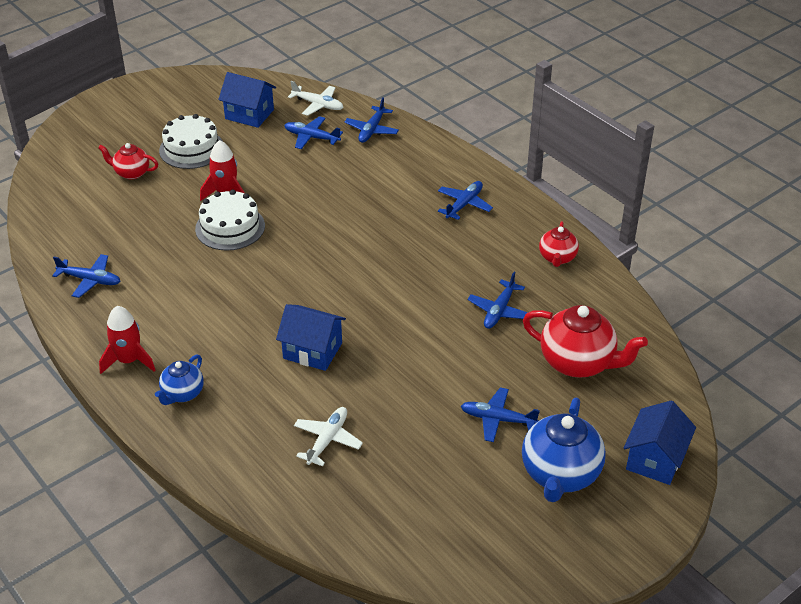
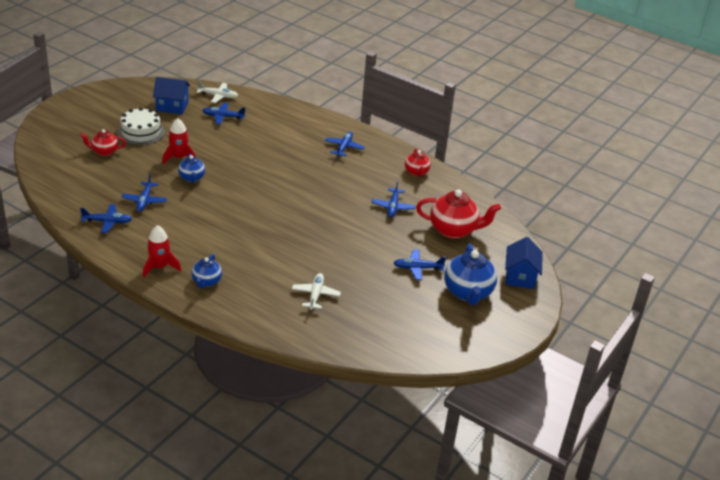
camera: 20 degrees left, 5 degrees down
white cake [195,190,265,251] -> blue teapot [178,153,205,183]
blue house [276,304,346,371] -> none
blue plane [344,97,399,143] -> blue plane moved to [122,174,167,212]

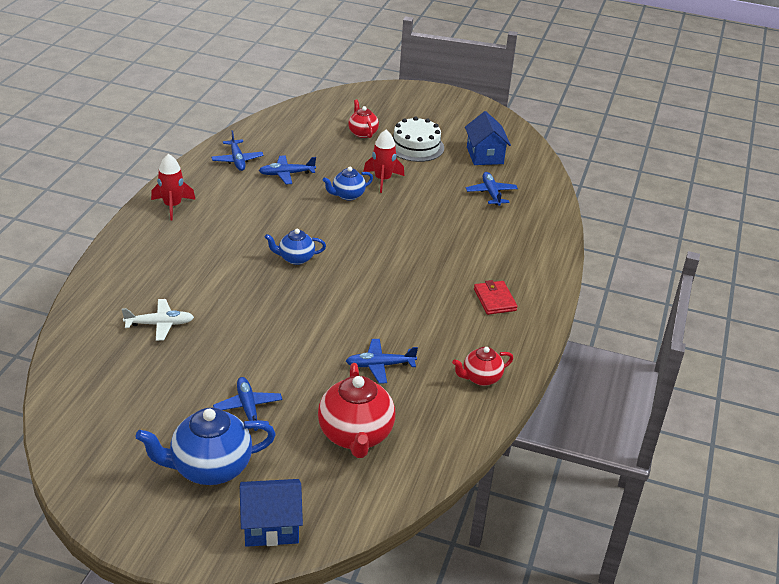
camera: 75 degrees right, 0 degrees up
blue teapot [192,254,222,288] -> blue teapot moved to [265,229,326,265]
white plane [196,81,238,103] -> none
blue plane [325,132,365,156] -> red wallet [474,280,518,315]

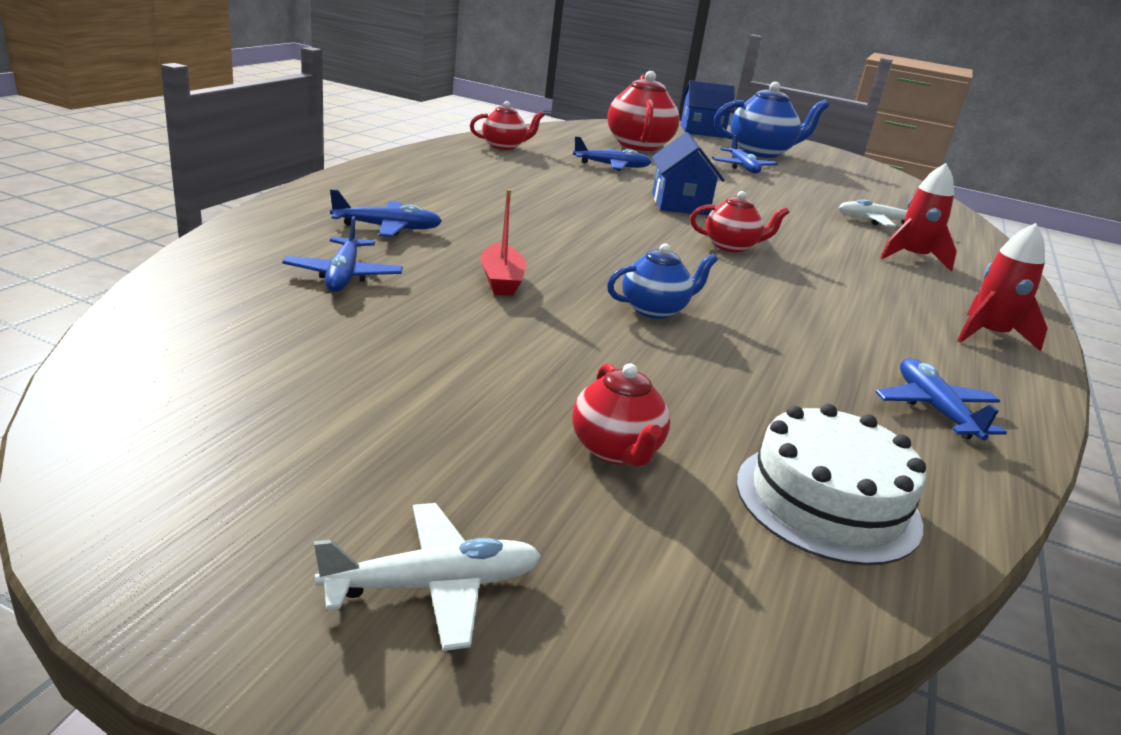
camera: 175 degrees left, 10 degrees down
blue plane [259,155,316,184] -> blue plane moved to [330,189,442,237]
blue teapot [265,229,326,265] -> red teapot [690,191,790,252]
red rocket [363,130,404,193] -> red rocket moved to [880,163,957,272]
white cake [393,117,444,162] -> white cake moved to [737,404,926,565]
blue house [465,111,511,165] -> blue house moved to [652,132,725,215]
red wallet [474,280,518,315] -> none
none -> white plane [314,503,541,651]
none -> red boat [480,189,526,296]

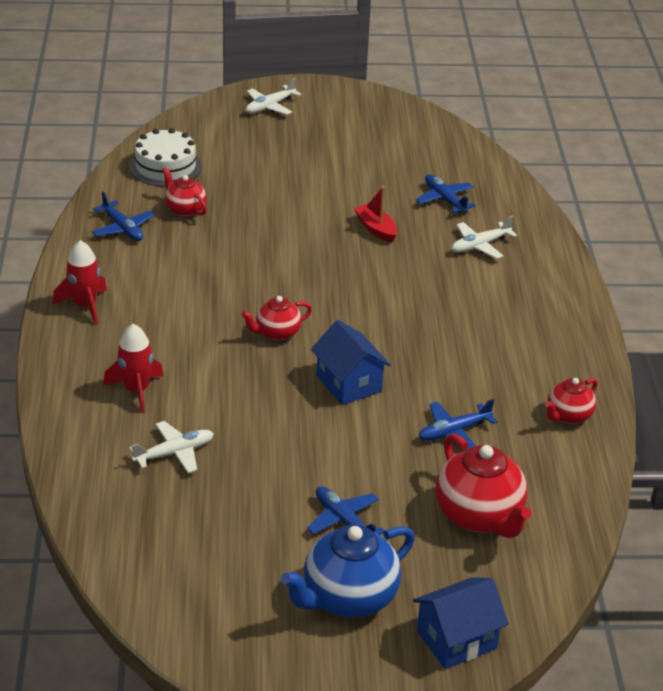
camera: 155 degrees right, 10 degrees up
blue plane [330,189,442,237] -> white plane [452,216,517,259]
red teapot [572,363,670,466] -> red teapot moved to [162,167,207,217]
blue teapot [607,243,718,319] -> none

